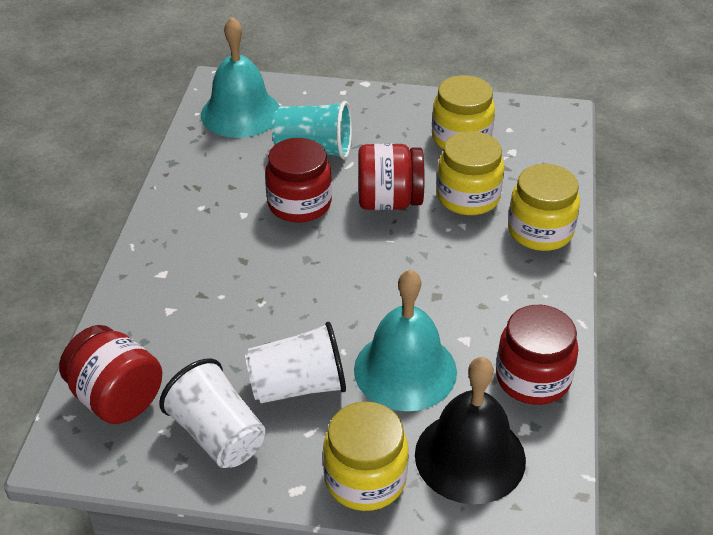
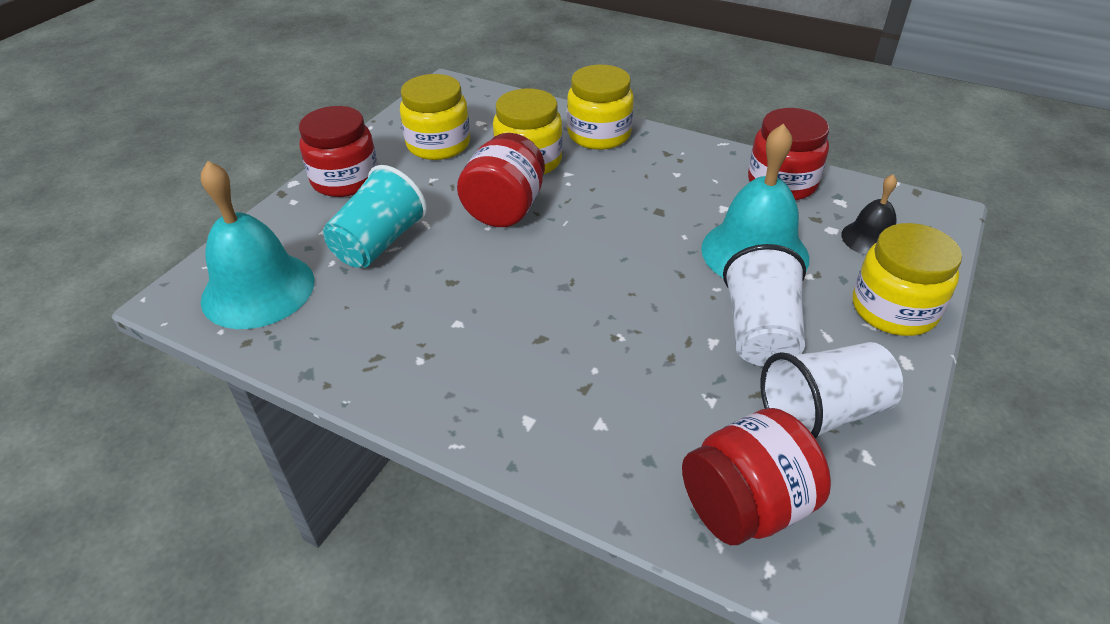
camera: 70 degrees left, 0 degrees up
red jar [265,138,332,223] -> red jar moved to [299,106,378,197]
black bell [415,357,526,504] -> black bell [841,174,897,255], size x0.54

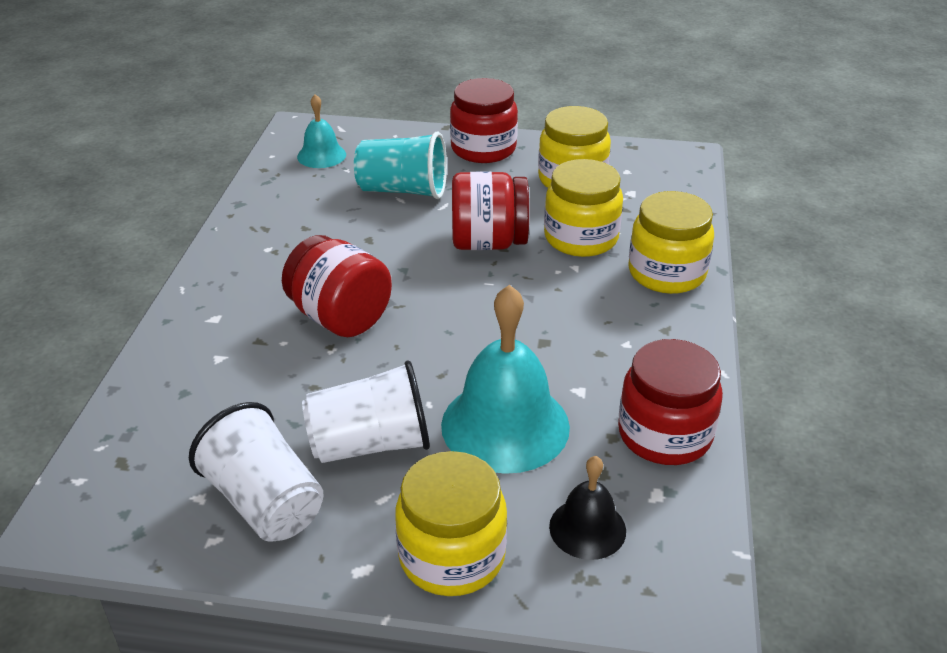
camera: 70 degrees right, 5 degrees down
turquoise bell [201,161,314,329] -> turquoise bell [297,94,346,168], size x0.54
red jar [682,408,831,545] -> red jar moved to [282,235,392,337]

